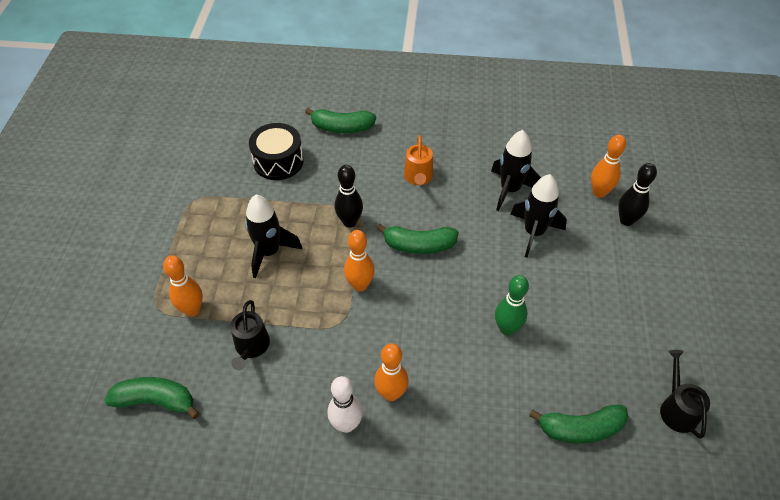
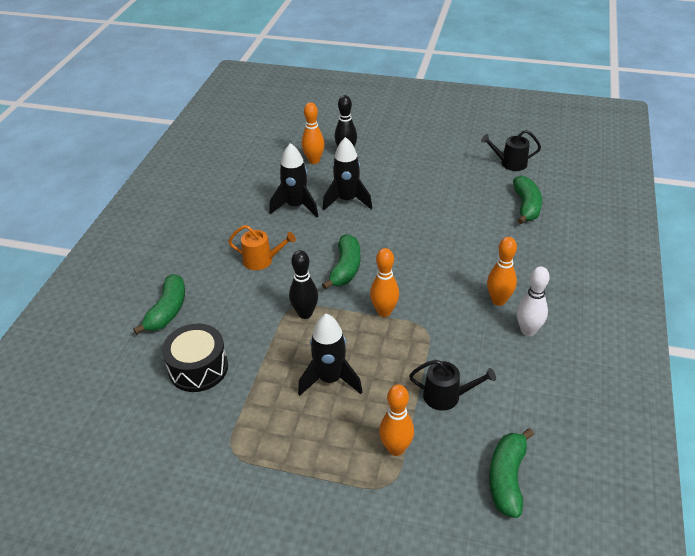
camera: 80 degrees left, 10 degrees down
green bowling pin [495,275,529,335] -> none

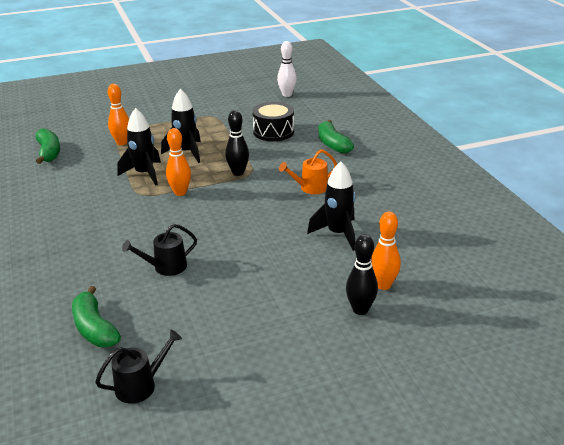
camera: 145 degrees right, 10 degrees down
green banana [322,234,360,290] -> none
black rocket [323,137,372,210] -> black rocket moved to [117,108,161,186]
black watering can [409,360,496,411] -> black watering can moved to [122,224,197,276]
orange bowling pin [487,237,517,306] -> none
white bowling pin [517,266,550,336] -> white bowling pin moved to [277,41,297,97]

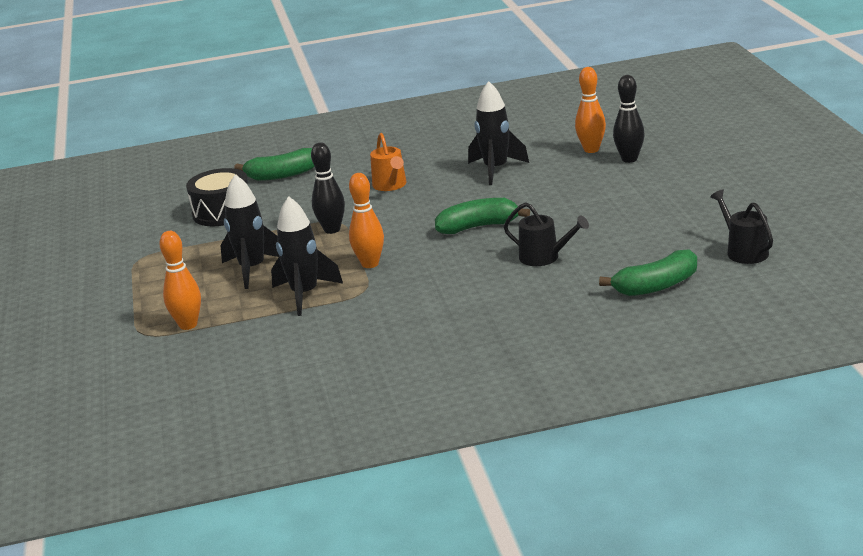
camera: 80 degrees left, 5 degrees down
green banana [35,128,60,164] -> green banana moved to [435,198,530,234]
black watering can [122,224,197,276] -> black watering can turned 45 degrees counterclockwise [504,202,589,266]
white bowling pin [277,41,297,97] -> none

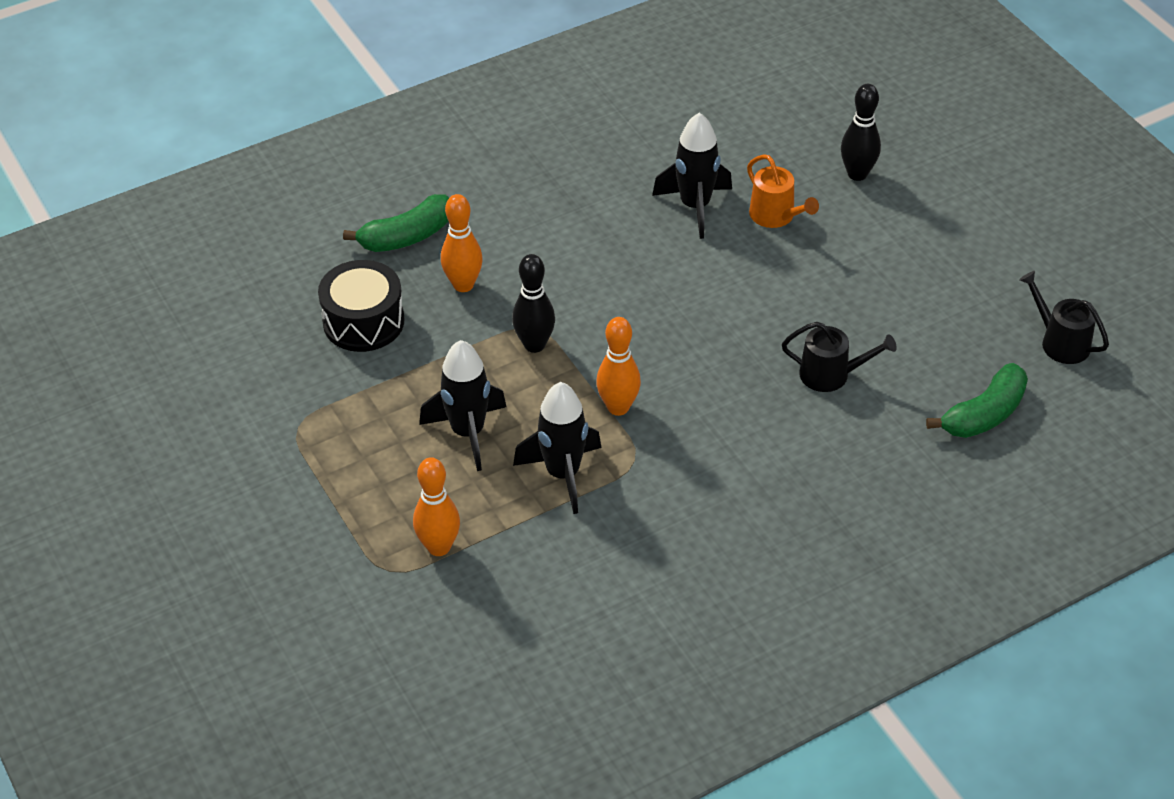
camera: 20 degrees left, 20 degrees up
orange watering can [370,133,407,191] -> orange watering can moved to [747,154,819,228]
green banana [435,198,530,234] -> none
orange bowling pin [575,67,606,153] -> orange bowling pin moved to [441,194,483,292]

